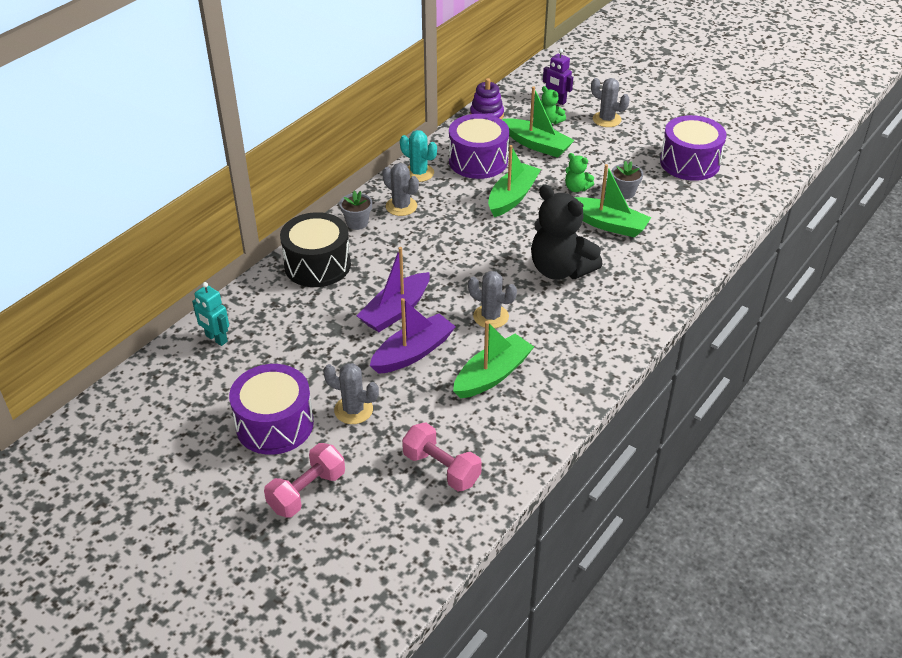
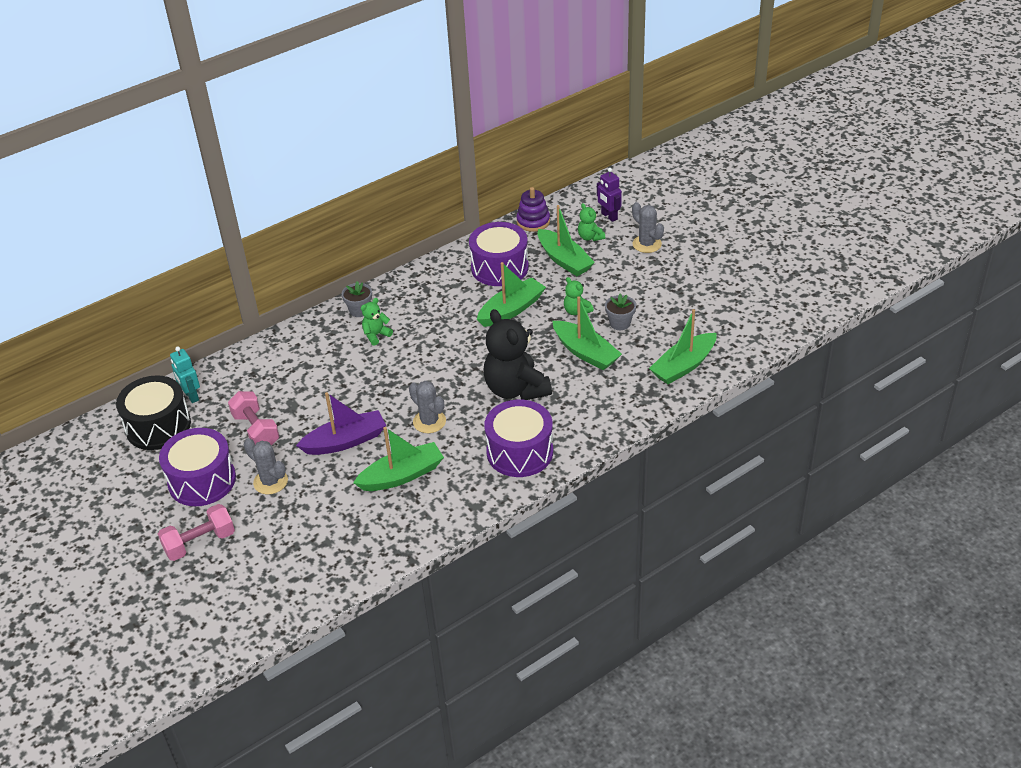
camera: 20 degrees right, 0 degrees up
black drum [280,212,351,287] -> black drum moved to [116,375,191,450]
purple boat [357,247,430,332] -> none
grey cactus [382,163,419,216] -> none
turquoise cactus [400,130,437,182] -> none
pink dumbbell [402,422,482,491] -> pink dumbbell moved to [228,391,280,445]
purple drum [660,115,727,181] -> purple drum moved to [484,400,553,477]
none -> green teddy bear [361,298,393,346]
none -> green boat [649,309,716,384]

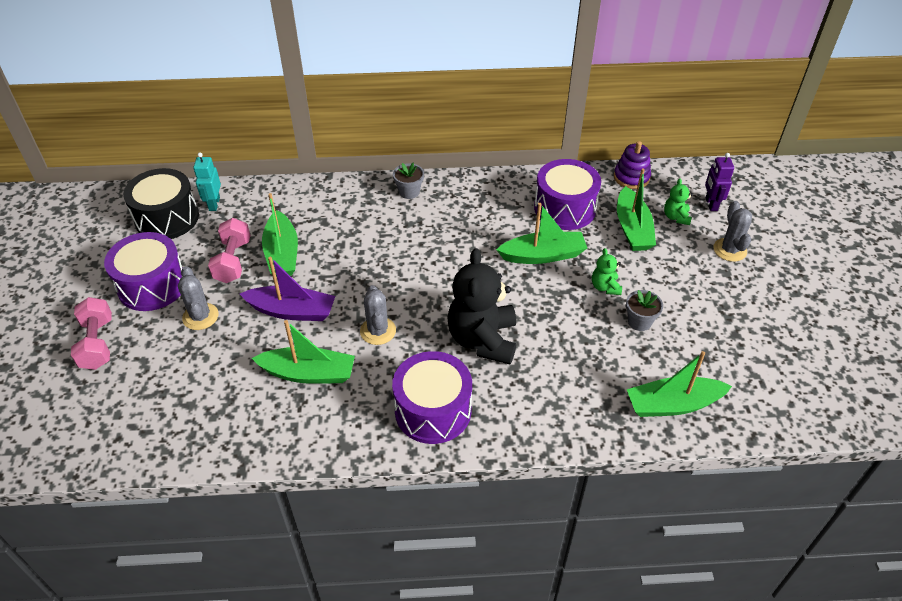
camera: 30 degrees right, 5 degrees up
pink dumbbell [158,504,235,561] -> pink dumbbell turned 75 degrees clockwise [71,297,112,370]
green teddy bear [361,298,393,346] -> none
green boat [553,296,622,370] -> green boat moved to [262,193,298,277]

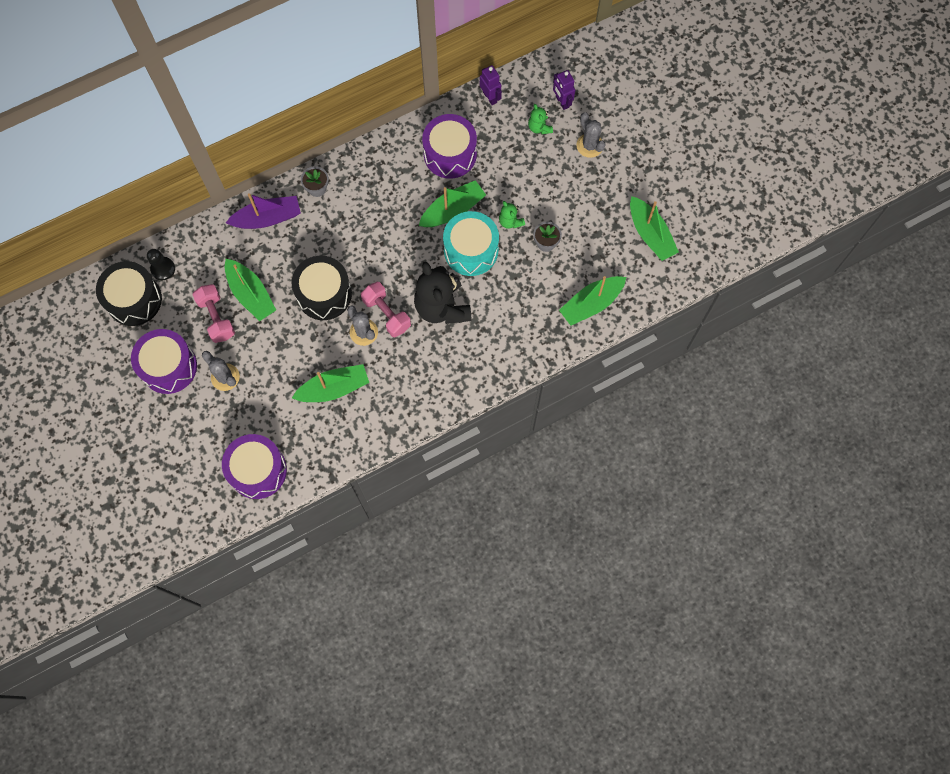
camera: 25 degrees left, 25 degrees up
pink dumbbell [71,297,112,370] -> pink dumbbell moved to [361,282,411,337]
turquoise robot [193,152,221,211] -> black pawn [147,249,175,280]
purple boat [240,256,335,321] -> purple boat moved to [226,193,301,229]
purple drum [392,351,472,444] -> purple drum moved to [222,434,287,499]
purple stacking toy [614,141,651,189] -> purple robot [480,65,502,105]
green boat [617,169,656,251] -> green boat moved to [630,196,679,261]
none -> black drum [292,256,352,320]
none -> turquoise drum [443,211,499,276]

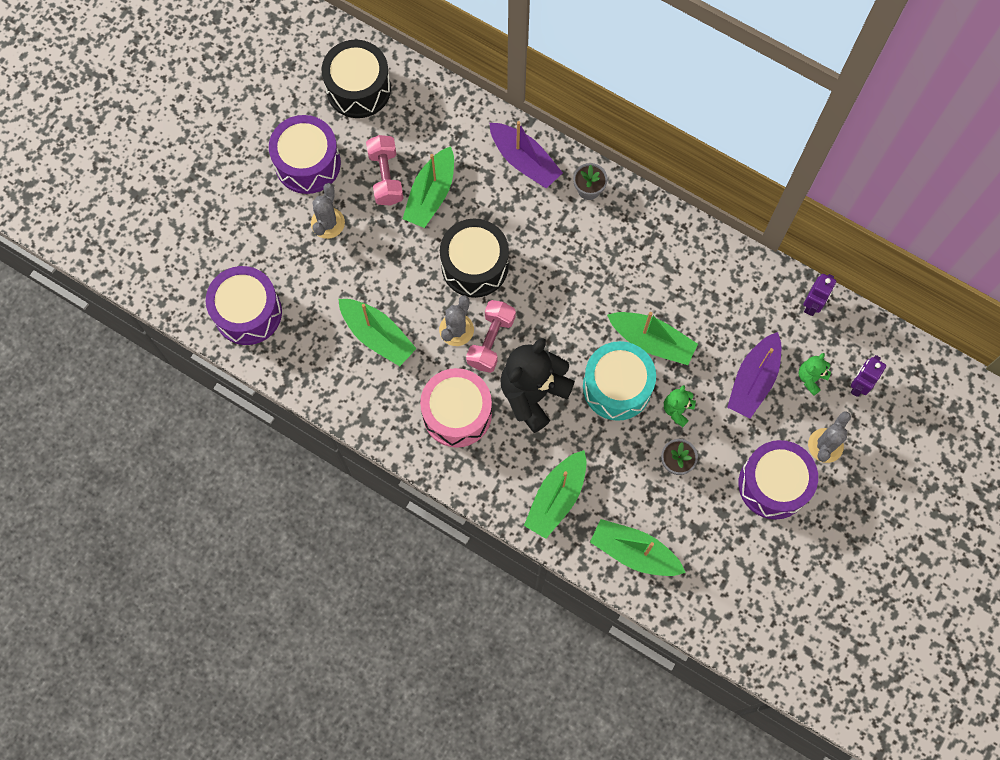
camera: 60 degrees right, 0 degrees up
black pawn [147,249,175,280] -> none
pink dumbbell [192,284,235,343] -> pink dumbbell turned 45 degrees counterclockwise [366,135,404,206]
purple drum [422,114,477,179] -> purple drum moved to [738,440,818,520]
green boat [630,196,679,261] -> green boat moved to [524,450,587,539]
none -> pink drum [420,368,492,448]
none -> purple boat [727,332,781,418]

